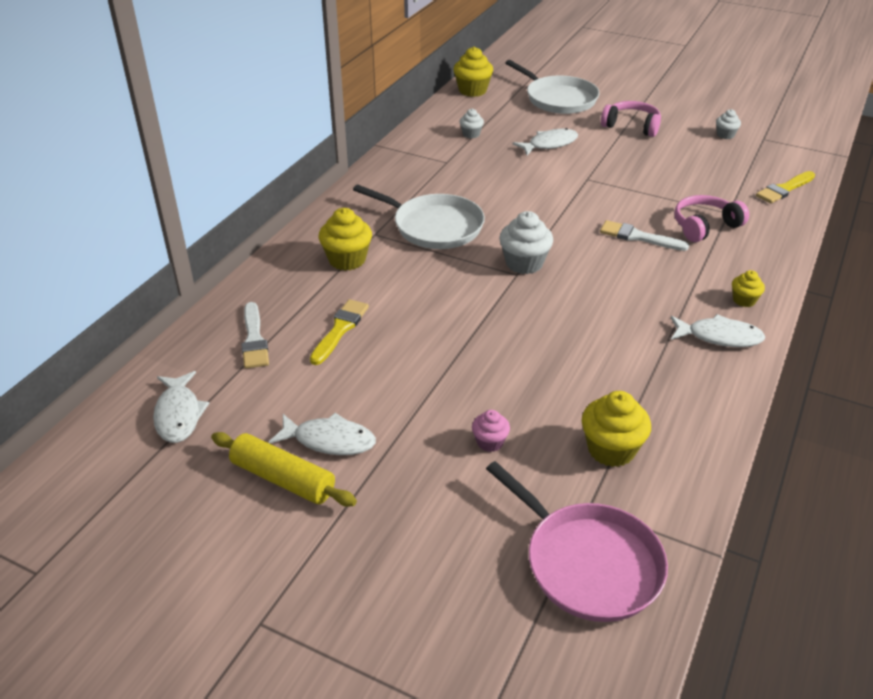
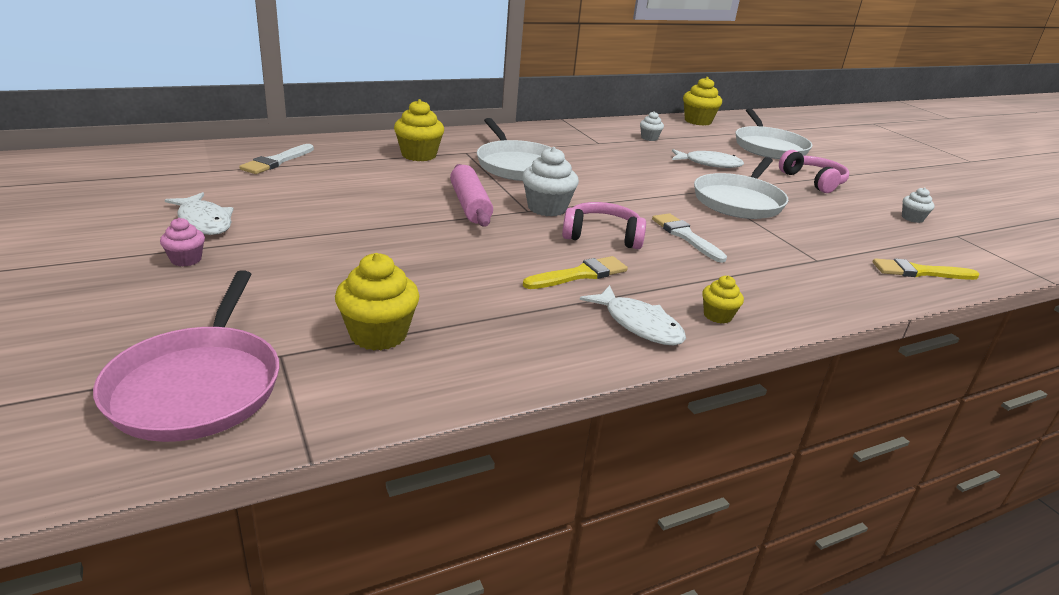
camera: 35 degrees right, 10 degrees down
white fish [153,371,210,443] -> none
yellow rolling pin [211,432,357,507] -> none
yellow brush [310,299,369,365] -> yellow brush moved to [523,256,628,289]
pink cupcake [472,410,510,452] -> pink cupcake moved to [160,218,205,266]
pink headphones [674,195,749,242] -> pink headphones moved to [562,202,646,249]
none -> pink rolling pin [450,164,493,227]
none -> white pan [694,157,788,219]

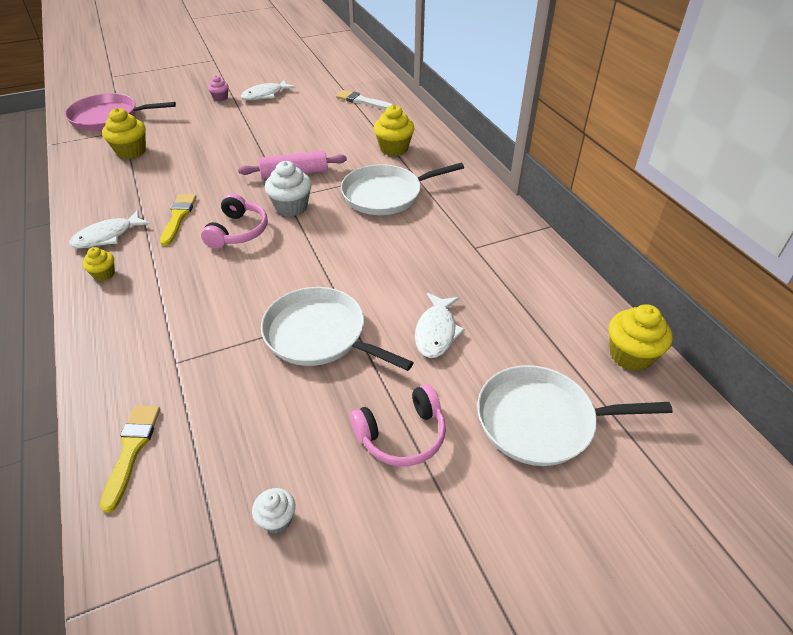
camera: 95 degrees right, 15 degrees up
yellow brush [523,256,628,289] -> yellow brush turned 150 degrees counterclockwise [160,194,197,246]
white cupcake [640,111,664,141] -> none
white brush [652,213,727,263] -> none

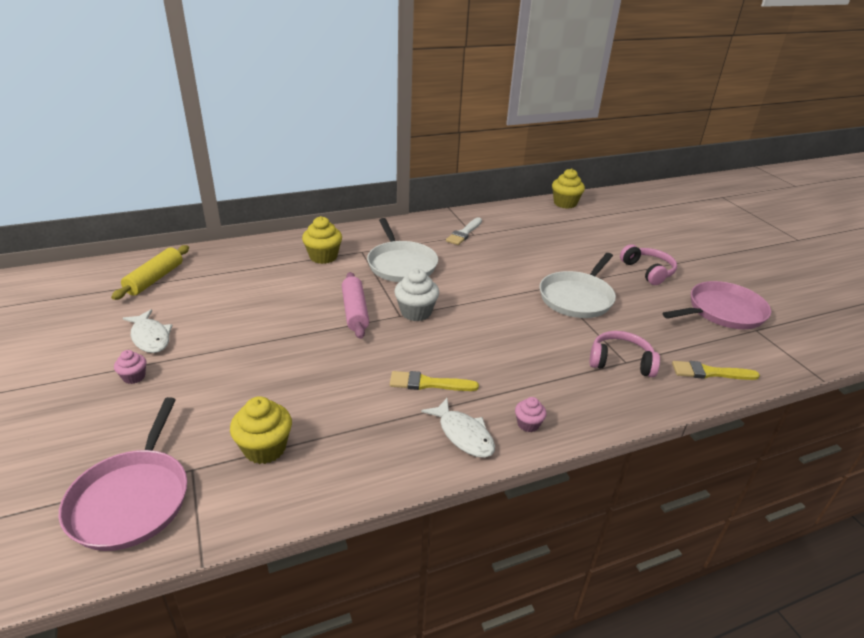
camera: 90 degrees left, 10 degrees down
yellow cupcake [82,247,115,281] -> pink cupcake [515,397,547,432]
pink headphones [201,193,268,249] -> pink headphones moved to [589,331,660,377]
white cupcake [252,488,296,533] -> pink pan [662,281,771,329]
white brush [336,90,393,109] -> white brush moved to [446,217,482,245]
white fish [415,293,465,358] -> none
white pan [477,365,673,466] -> none
none -> yellow rolling pin [111,245,189,300]

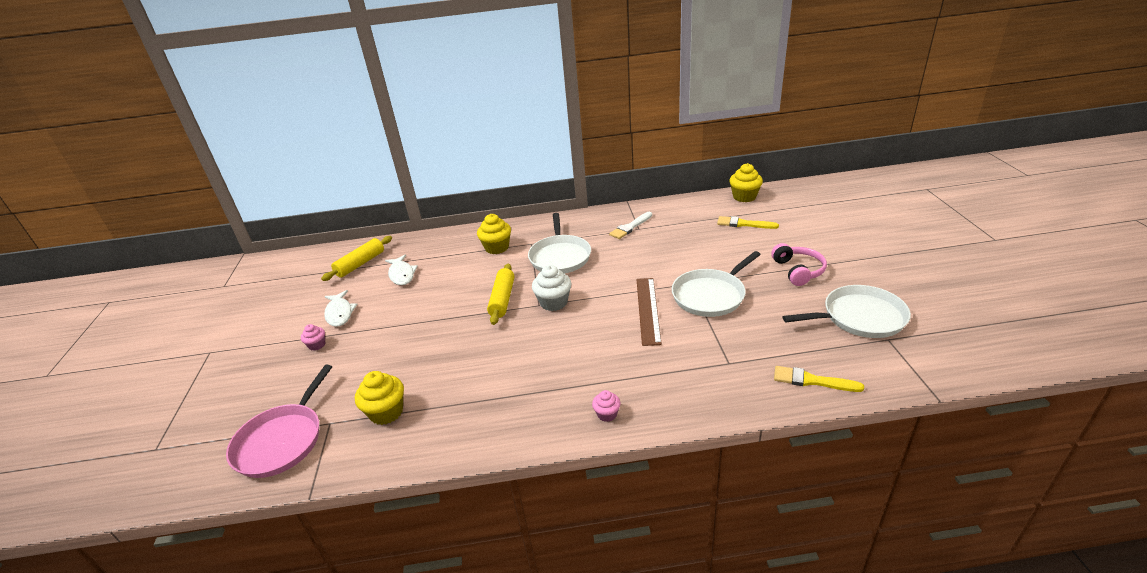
camera: 20 degrees right, 0 degrees up
pink rolling pin [342,272,369,339] -> yellow rolling pin [487,264,515,325]
yellow brush [390,371,479,391] -> yellow brush moved to [717,216,779,229]
white fish [421,398,495,458] -> white fish moved to [385,254,418,285]
pink headphones [589,331,660,377] -> none
pink pan [662,281,771,329] -> white pan [783,285,911,338]
none -> brown ruler [636,278,662,346]

